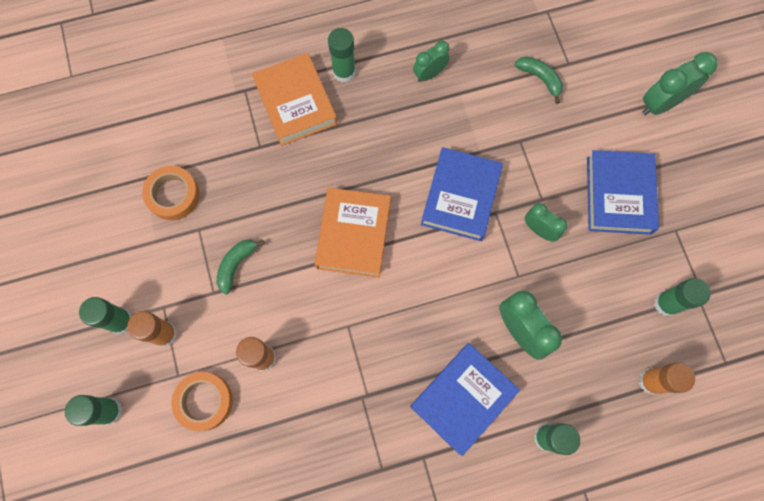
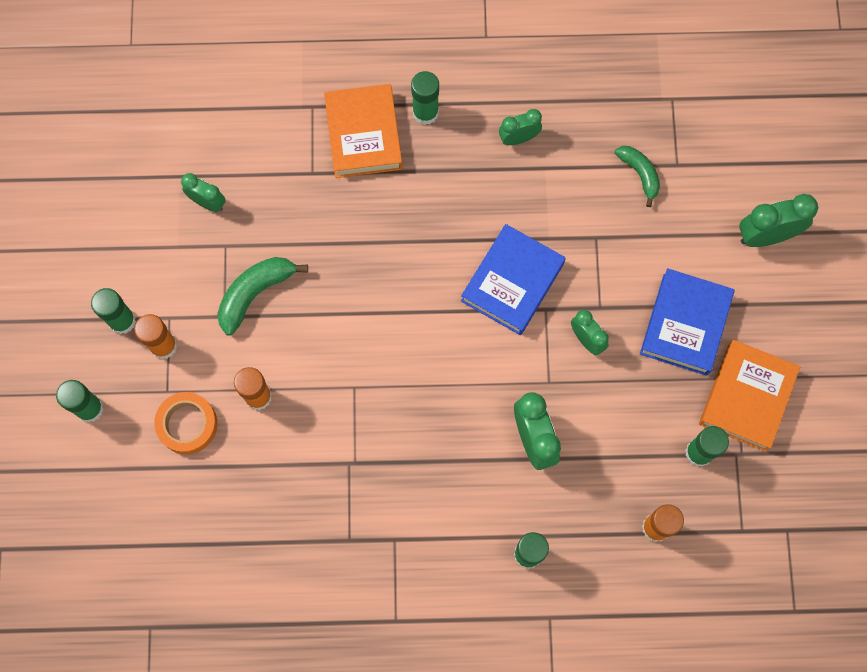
camera: 15 degrees right, 0 degrees up
orange tape [142,166,200,220] -> green clock [181,173,226,212]
green banana [216,240,265,295] -> green banana [217,257,308,336], size x1.50
orange book [315,188,391,278] -> orange book moved to [699,340,800,452]
blue book [410,343,520,456] -> none

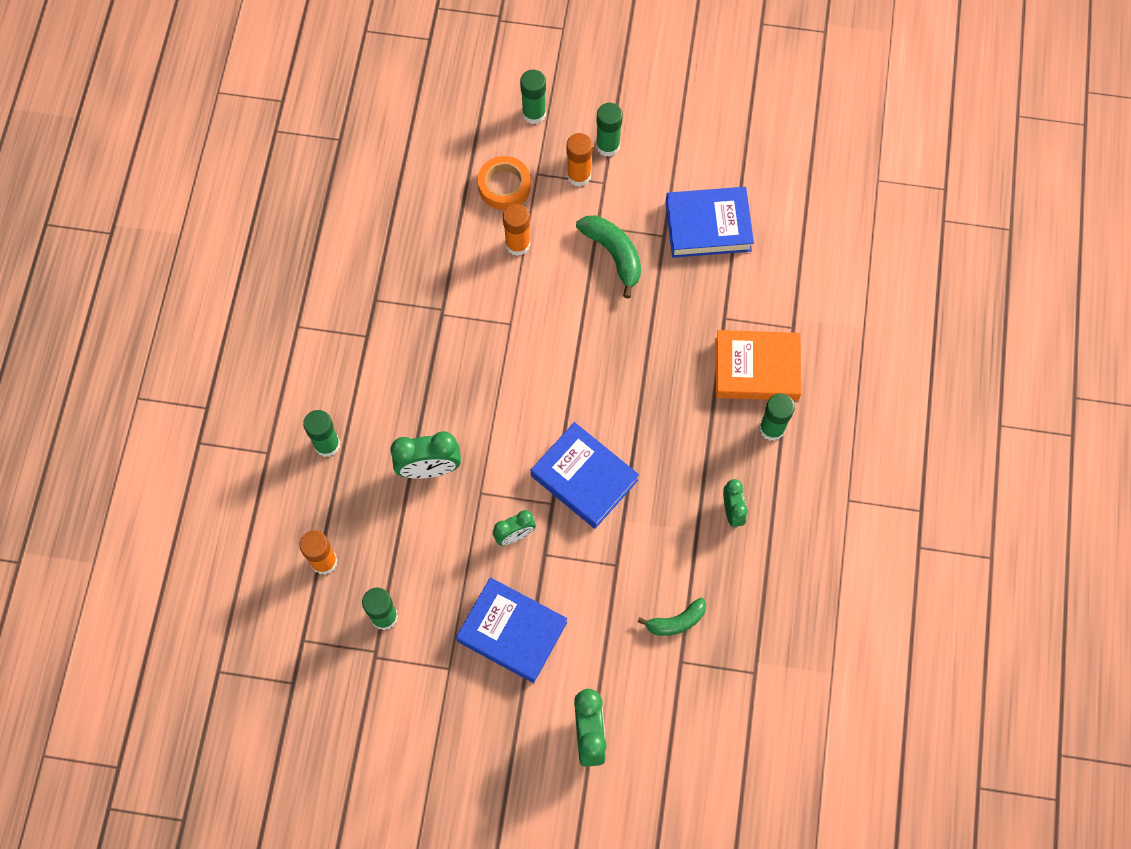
camera: 100 degrees right, 5 degrees down
green clock [181,173,226,212] -> blue book [666,187,754,258]
orange book [699,340,800,452] -> none

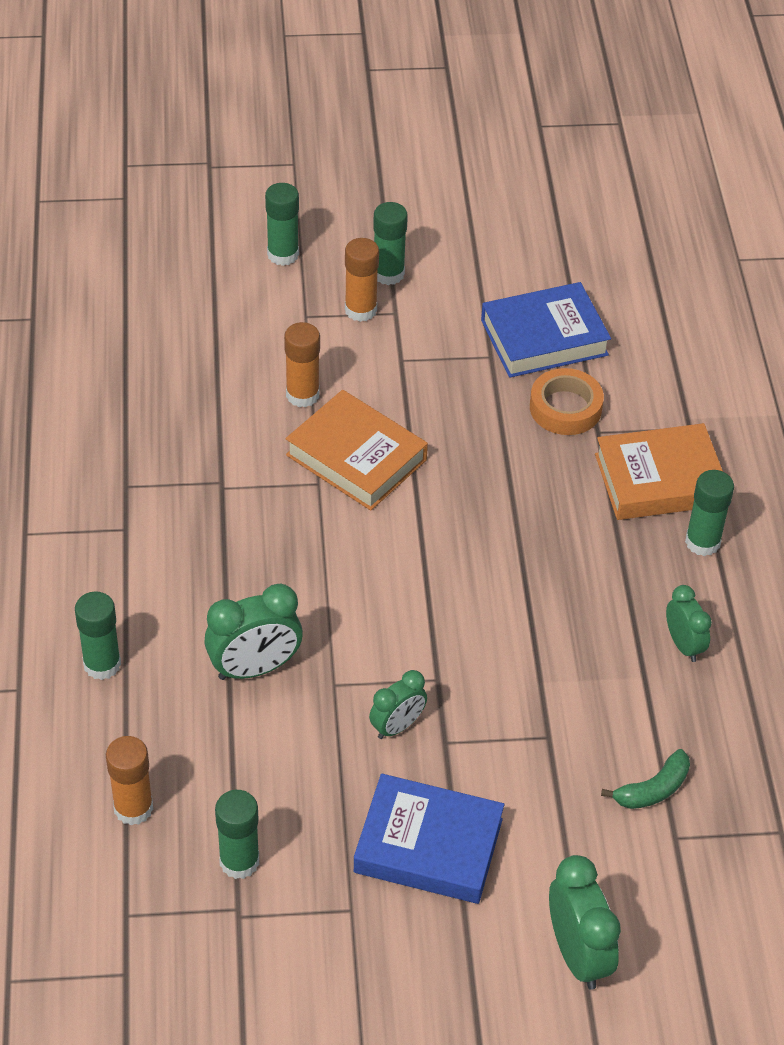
camera: 15 degrees left, 20 degrees down
orange tape [478,156,531,210] -> orange tape moved to [530,368,604,435]
blue book [531,422,639,529] -> none
green banana [576,215,641,298] -> none
none -> orange book [286,390,428,511]

